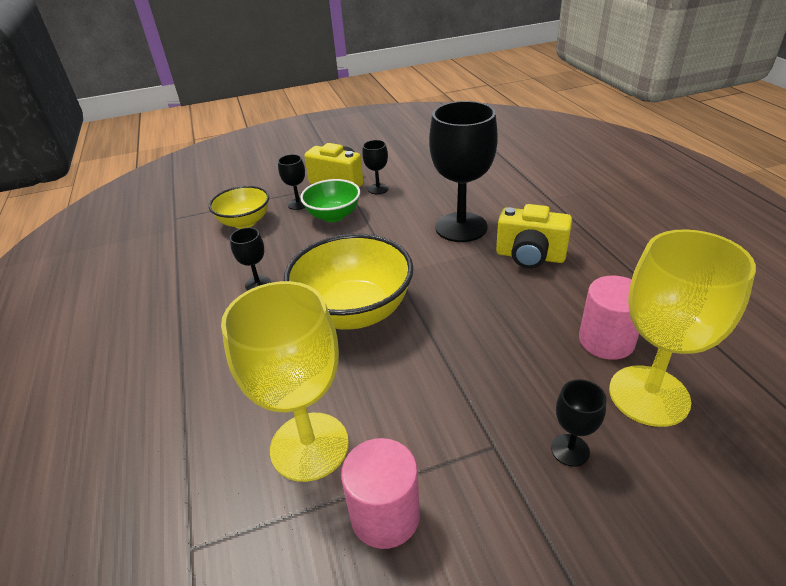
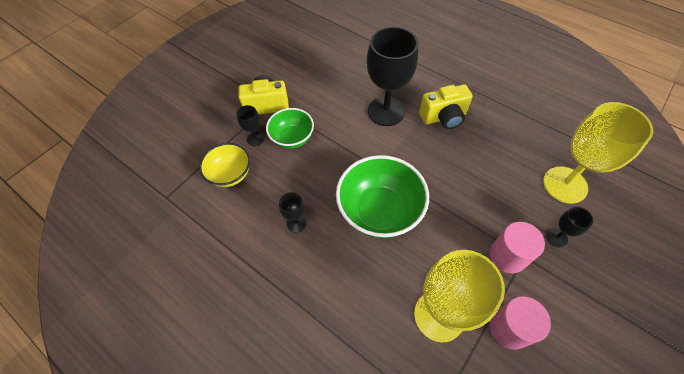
camera: 35 degrees left, 20 degrees up
yellow bowl [284,234,413,330] -> green bowl [336,155,429,238]
black goblet [362,140,389,194] -> none
pink cylinder [579,276,639,360] -> pink cylinder moved to [490,222,545,273]

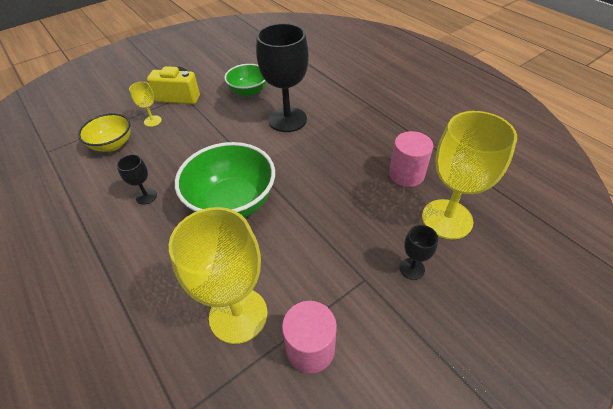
camera: 15 degrees right, 10 degrees down
black goblet [236,105,264,146] -> yellow goblet [129,82,162,127]
green bowl [266,108,314,149] -> green bowl moved to [224,64,266,97]
yellow camera [419,84,473,129] -> none
pink cylinder [490,222,545,273] -> pink cylinder moved to [389,131,433,187]

